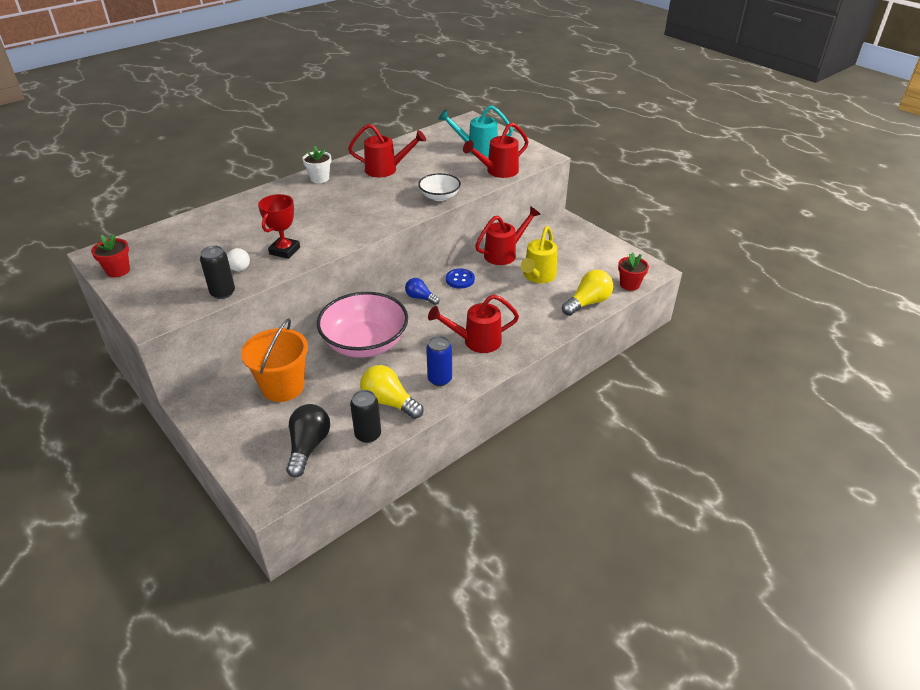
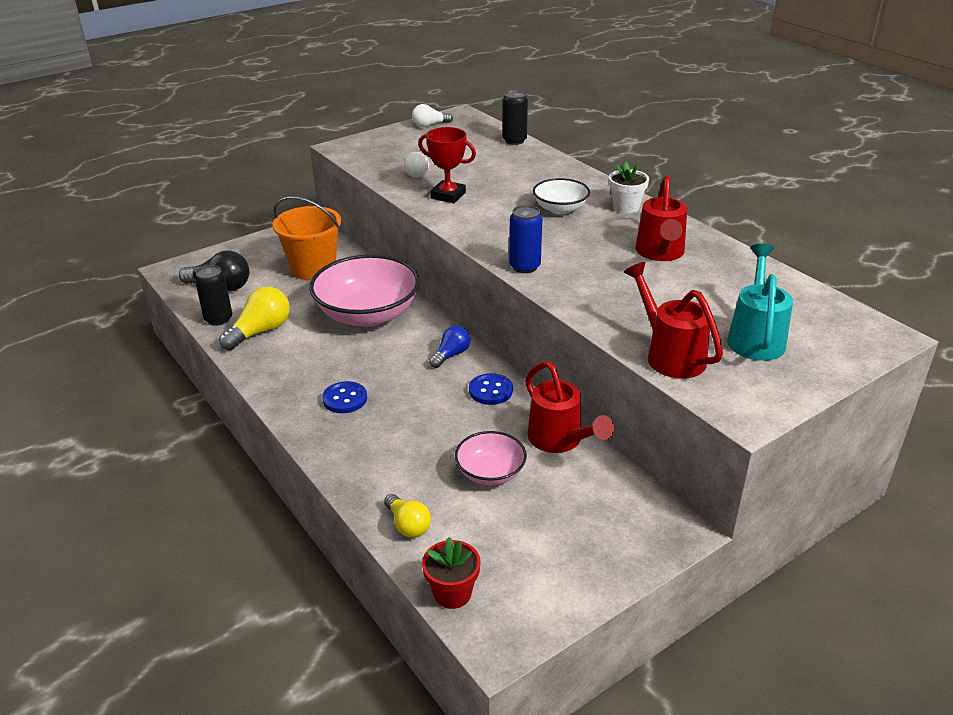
camera: 95 degrees right, 5 degrees down
red flower pot [91,234,130,277] -> white light bulb [412,104,453,127]
black can [200,246,235,299] -> black can moved to [502,90,528,145]
white bowl [418,173,461,201] -> white bowl moved to [533,178,590,214]
blue can [426,336,452,386] -> blue can moved to [509,205,543,273]
red watering can [428,294,519,353] -> blue button [322,381,367,413]
yellow watering can [521,226,557,283] -> pink bowl [455,431,527,486]
yellow light bulb [562,270,613,316] -> yellow light bulb [384,494,431,538], size x0.63

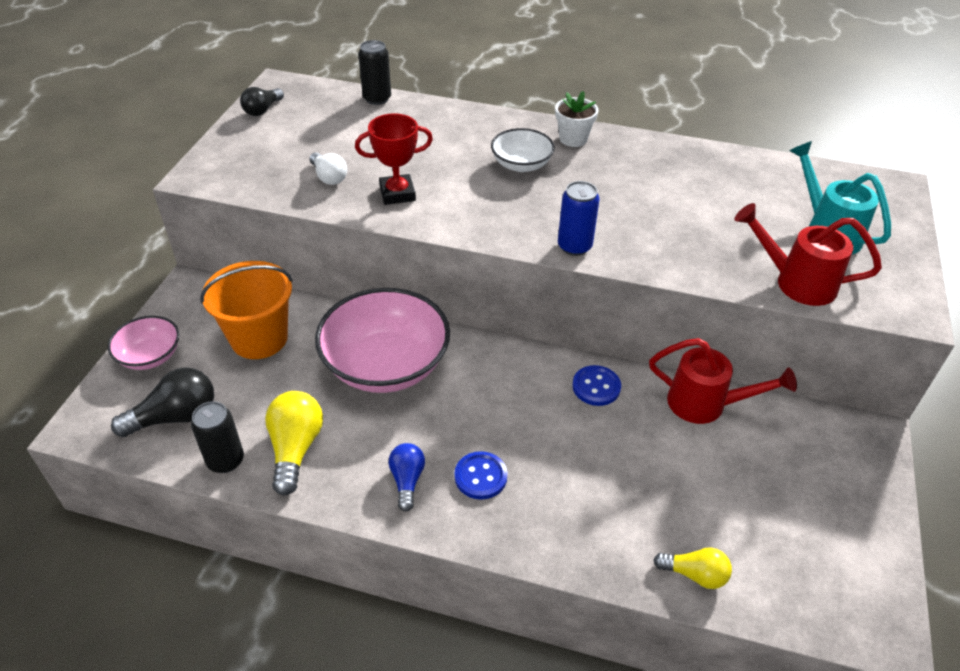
camera: 40 degrees left, 10 degrees up
white light bulb [412,104,453,127] -> black light bulb [240,87,284,116]
red flower pot [422,537,481,609] -> none
blue light bulb [429,325,470,368] -> blue light bulb moved to [389,443,425,512]
pink bowl [455,431,527,486] -> pink bowl moved to [108,316,179,370]
red watering can [635,175,687,261] -> none

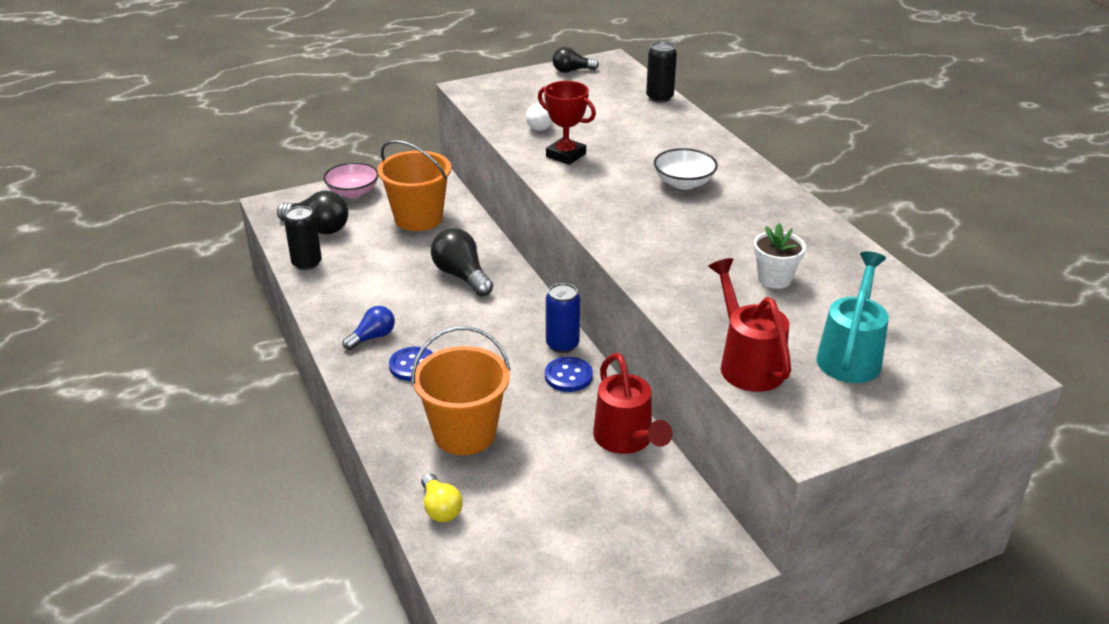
camera: 50 degrees right, 10 degrees down
yellow light bulb [265,391,323,496] -> none
pink bowl [315,288,450,393] -> black light bulb [431,228,493,297]
white flower pot [555,91,598,147] -> white flower pot moved to [754,223,806,289]
blue can [558,181,599,256] -> blue can moved to [546,283,580,353]
none -> orange bucket [411,326,510,455]

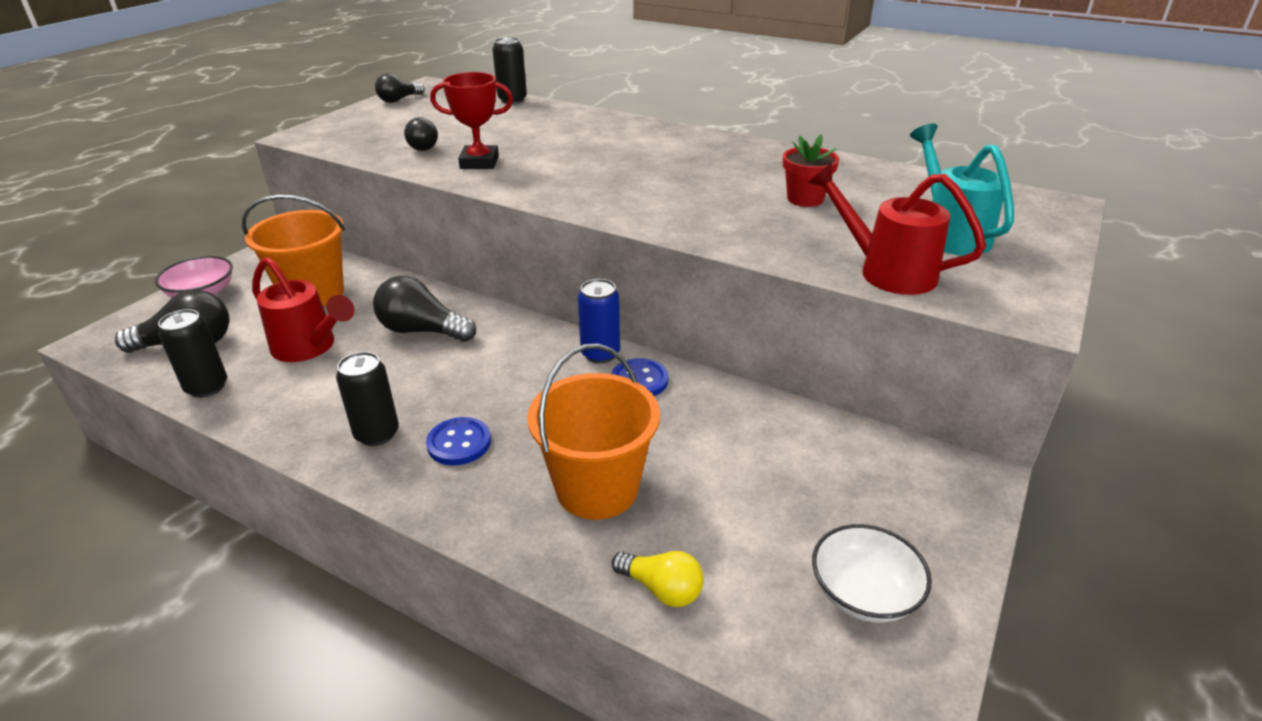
camera: 35 degrees left, 0 degrees up
blue light bulb [343,306,395,350] -> black can [336,352,399,446]
white light bulb [526,103,553,131] -> black light bulb [404,117,438,151]
red watering can [593,353,673,454] -> red watering can moved to [252,257,355,362]
white bowl [654,148,718,190] -> white bowl moved to [812,524,932,622]
white flower pot [754,223,806,289] -> red flower pot [783,134,839,207]

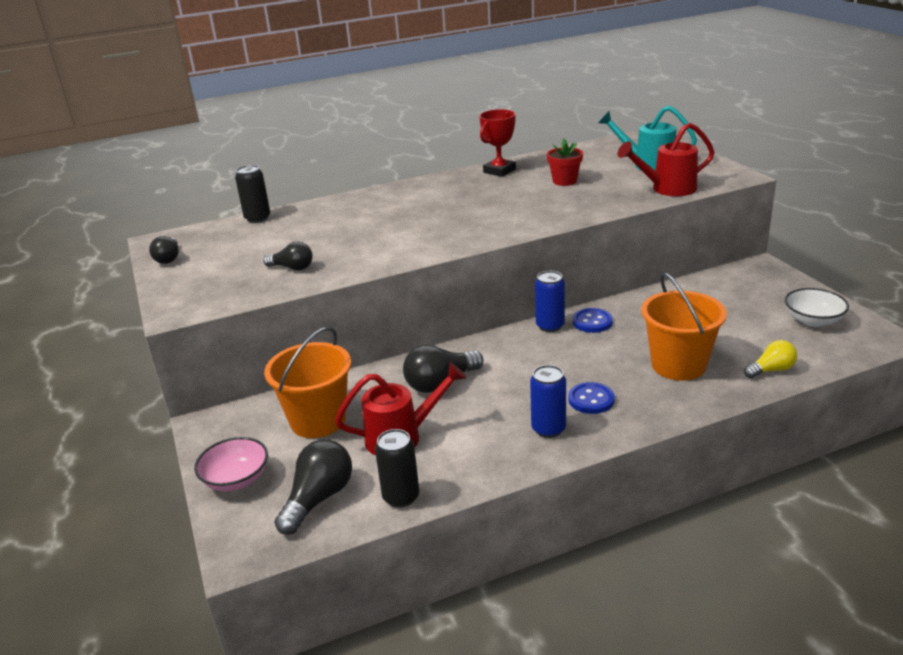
camera: 50 degrees left, 5 degrees down
black can [336,352,399,446] -> blue can [530,365,566,438]
red trophy [430,72,513,169] -> red trophy moved to [479,109,516,177]

